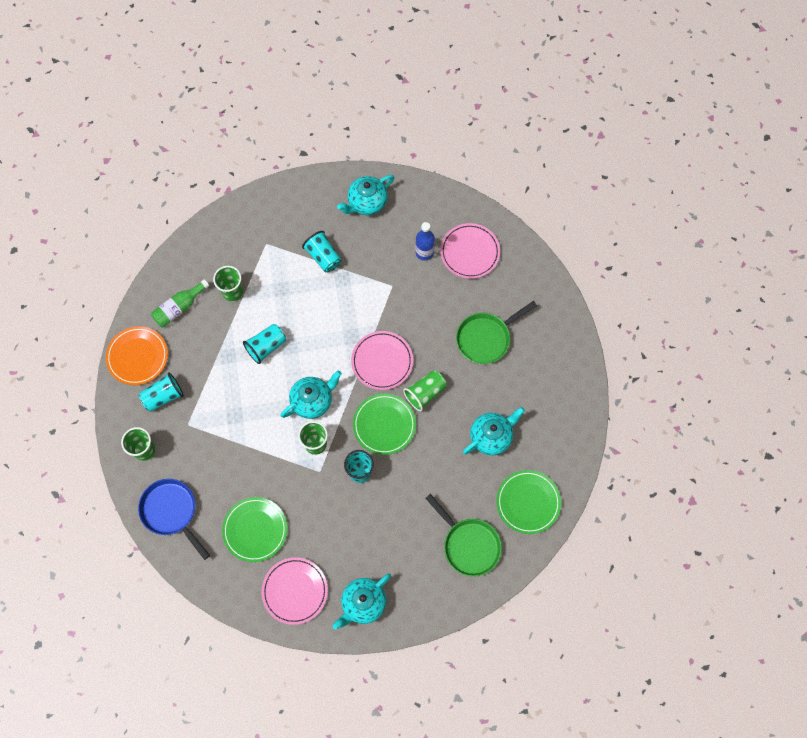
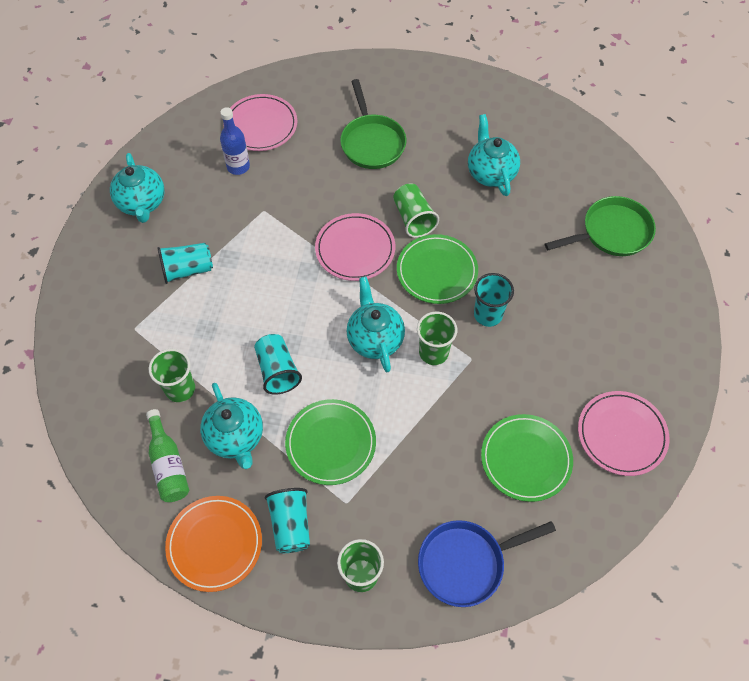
camera: 70 degrees left, 10 degrees down
turquoise teapot [333,573,391,630] -> turquoise teapot moved to [200,383,263,469]
green plate [496,470,561,534] -> green plate moved to [285,399,376,485]

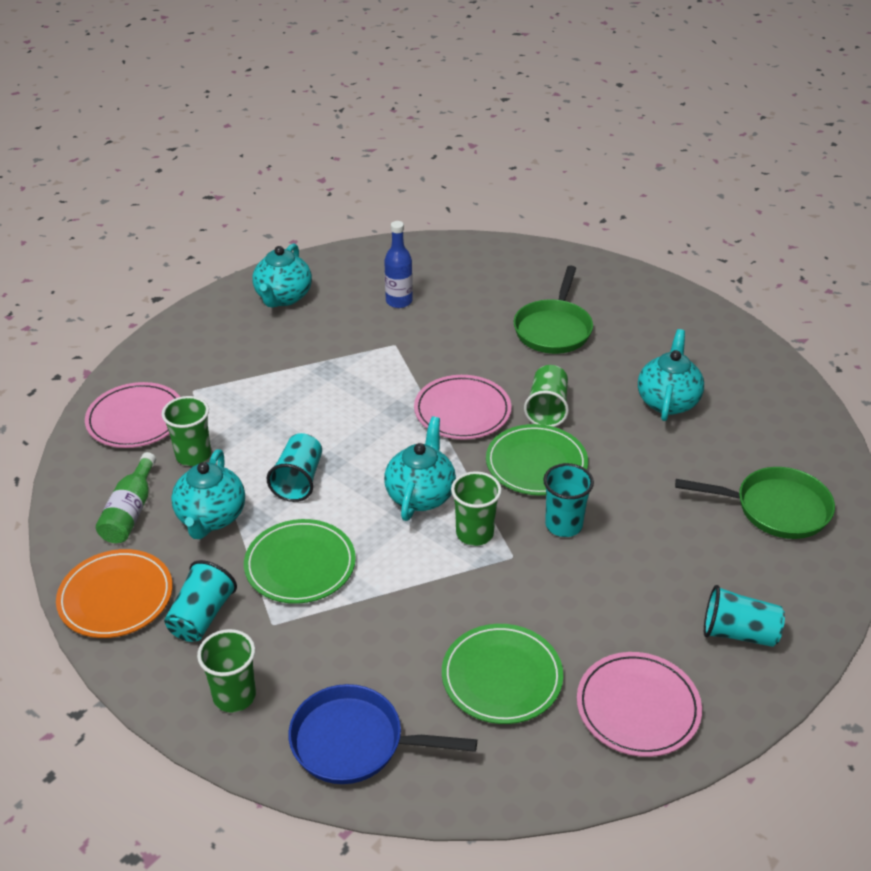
camera: 30 degrees right, 20 degrees down
turquoise cup [157,243,213,284] -> turquoise cup moved to [704,585,785,647]
pink plate [223,94,297,151] -> pink plate moved to [85,382,180,448]

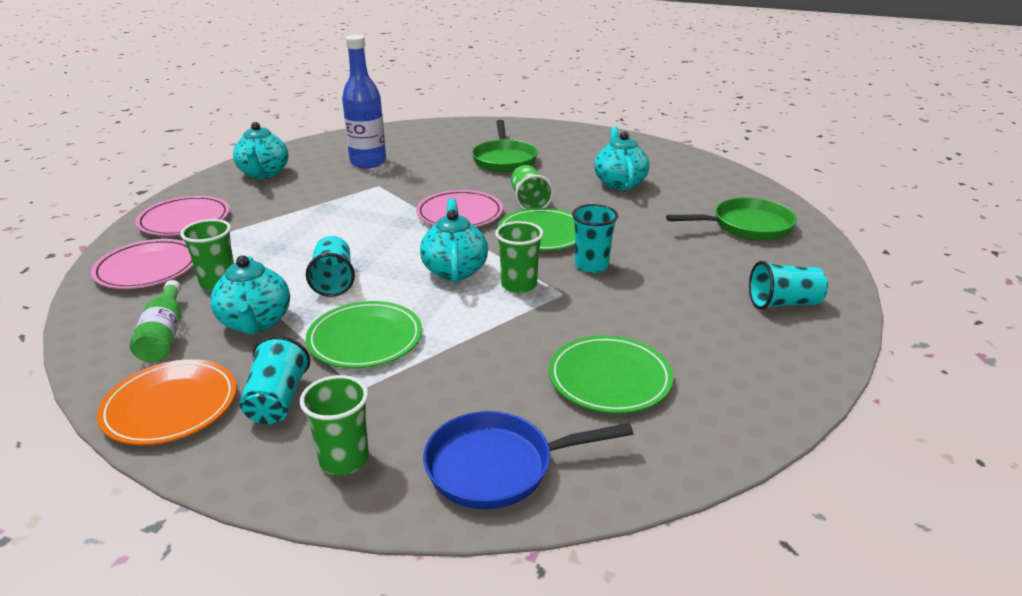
camera: 20 degrees left, 10 degrees down
blue bottle [384,221,413,308] -> blue bottle [342,35,386,168], size x1.56
pink plate [577,652,702,757] -> pink plate moved to [135,196,230,236]

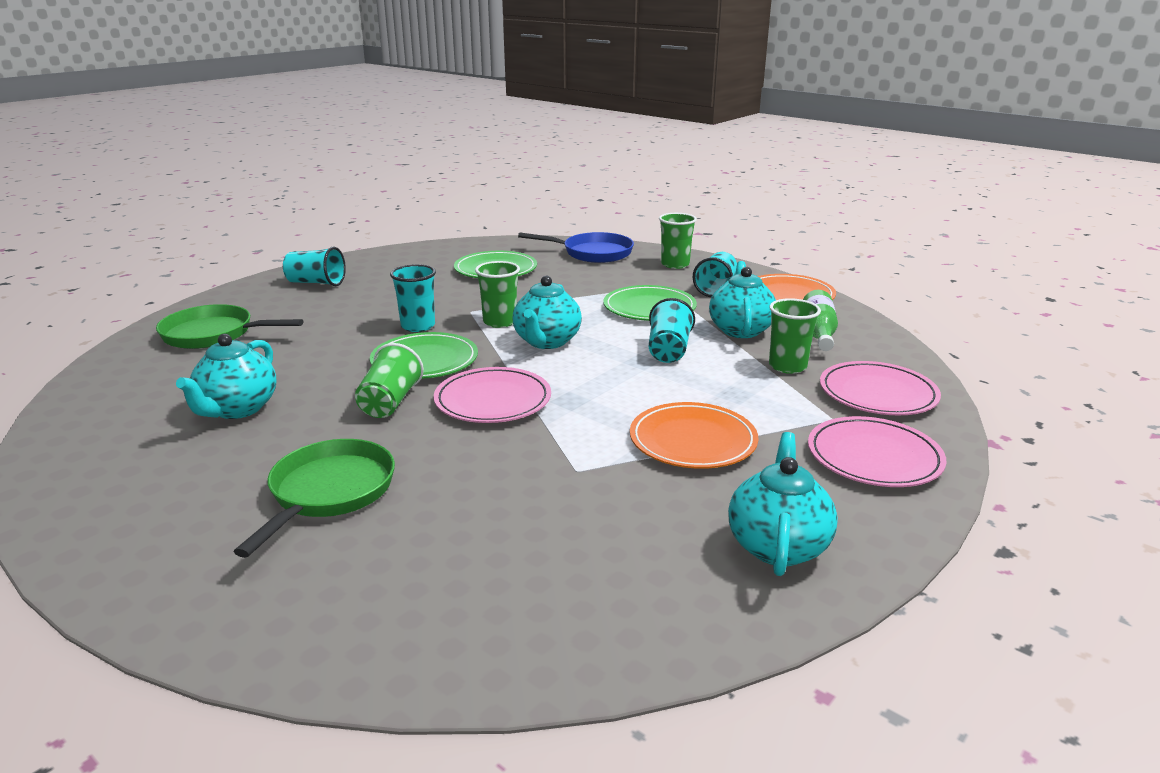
camera: 160 degrees left, 5 degrees down
blue bottle [342,35,386,168] -> none
none -> orange plate [630,402,758,469]

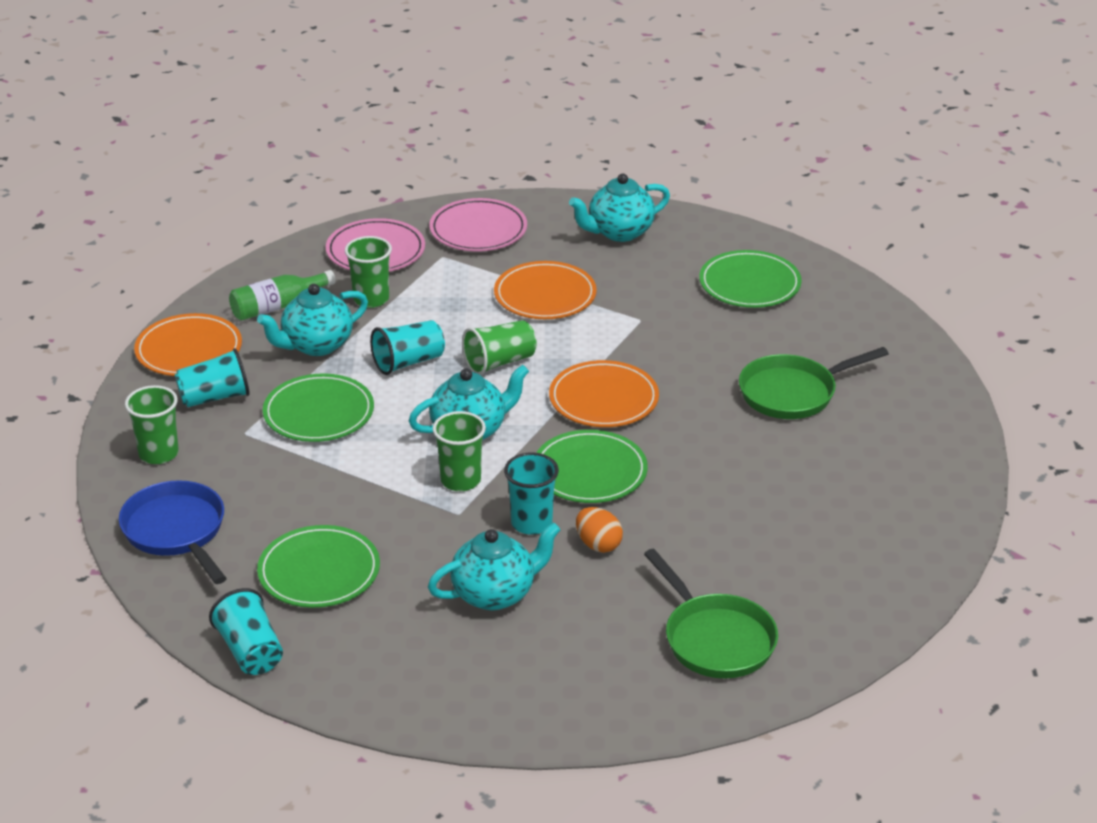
camera: 130 degrees left, 10 degrees up
turquoise teapot [176,334,276,419] -> turquoise teapot moved to [428,522,561,610]
turquoise cup [283,247,346,286] -> turquoise cup moved to [209,588,283,675]
green cup [355,343,424,418] -> green cup moved to [462,320,537,375]
pink plate [434,367,551,423] -> orange plate [549,360,659,427]
none -> orange egg [576,507,623,553]
none -> green plate [699,250,802,308]

